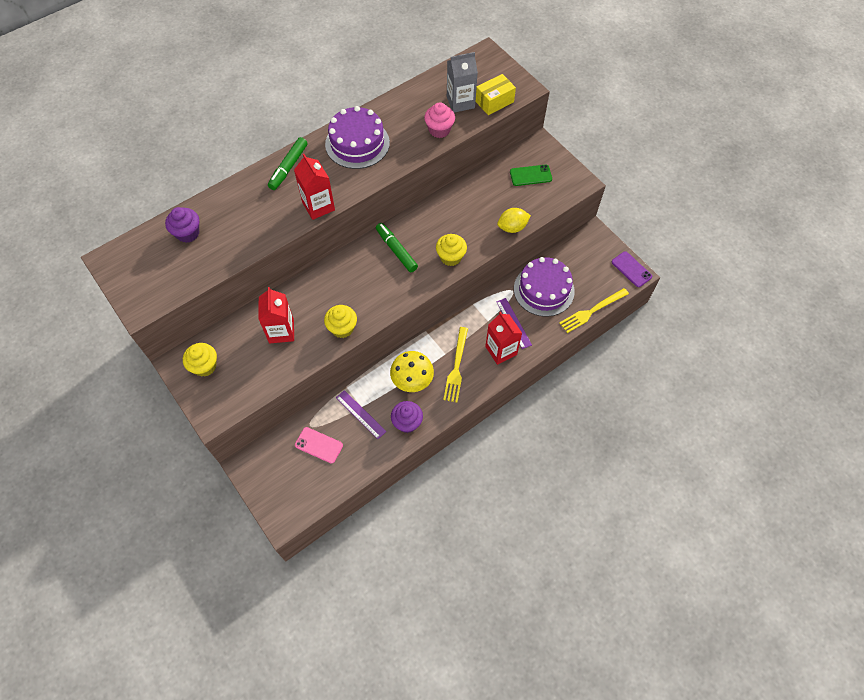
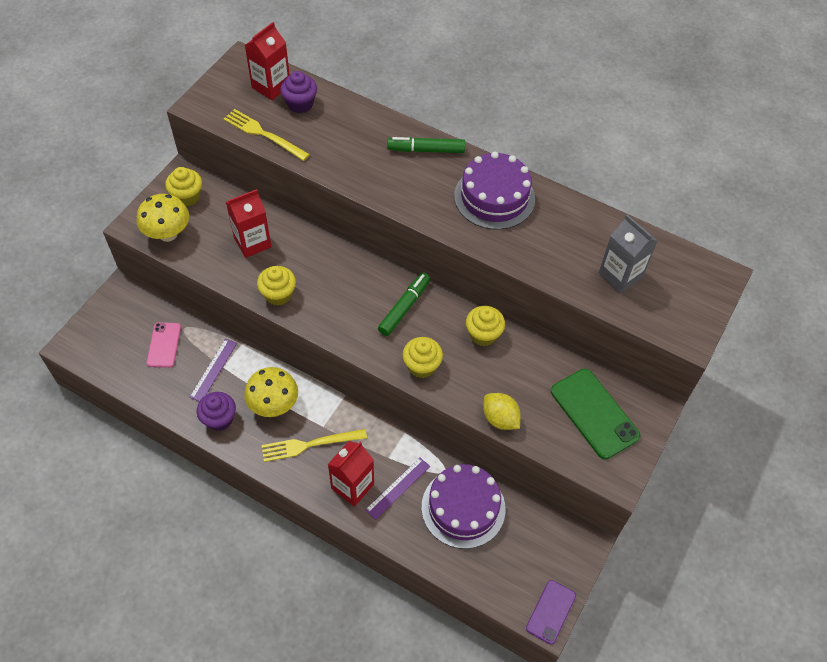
camera: 65 degrees right, 5 degrees down
red carton [294,154,335,220] -> red carton moved to [245,22,290,100]
pink cupcake [424,102,455,138] -> none
yellow box [476,74,516,115] -> none
green phone [510,165,552,186] -> green phone [551,369,640,459], size x1.63
yellow fork [559,288,629,333] -> yellow fork moved to [224,109,310,161]
none -> yellow mushroom [136,194,189,242]
none -> yellow cupcake [466,306,505,346]

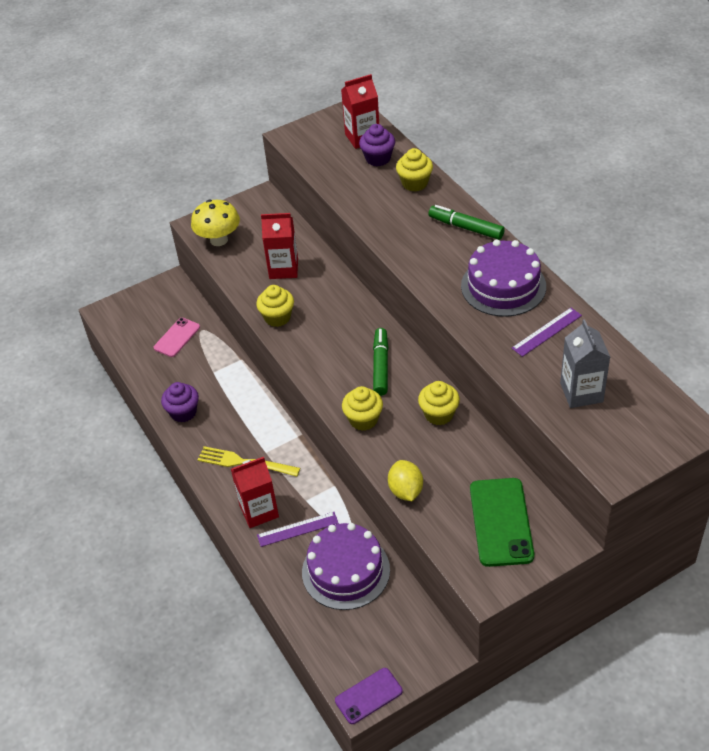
camera: 35 degrees right, 10 degrees down
yellow cupcake [165,167,202,206] -> yellow cupcake moved to [396,148,433,192]
purple ruler [189,338,237,401] -> purple ruler moved to [512,308,582,357]
yellow fork [224,109,310,161] -> none
yellow mushroom [244,367,298,417] -> none
green marker [378,273,430,336] -> green marker turned 60 degrees counterclockwise [373,328,388,396]

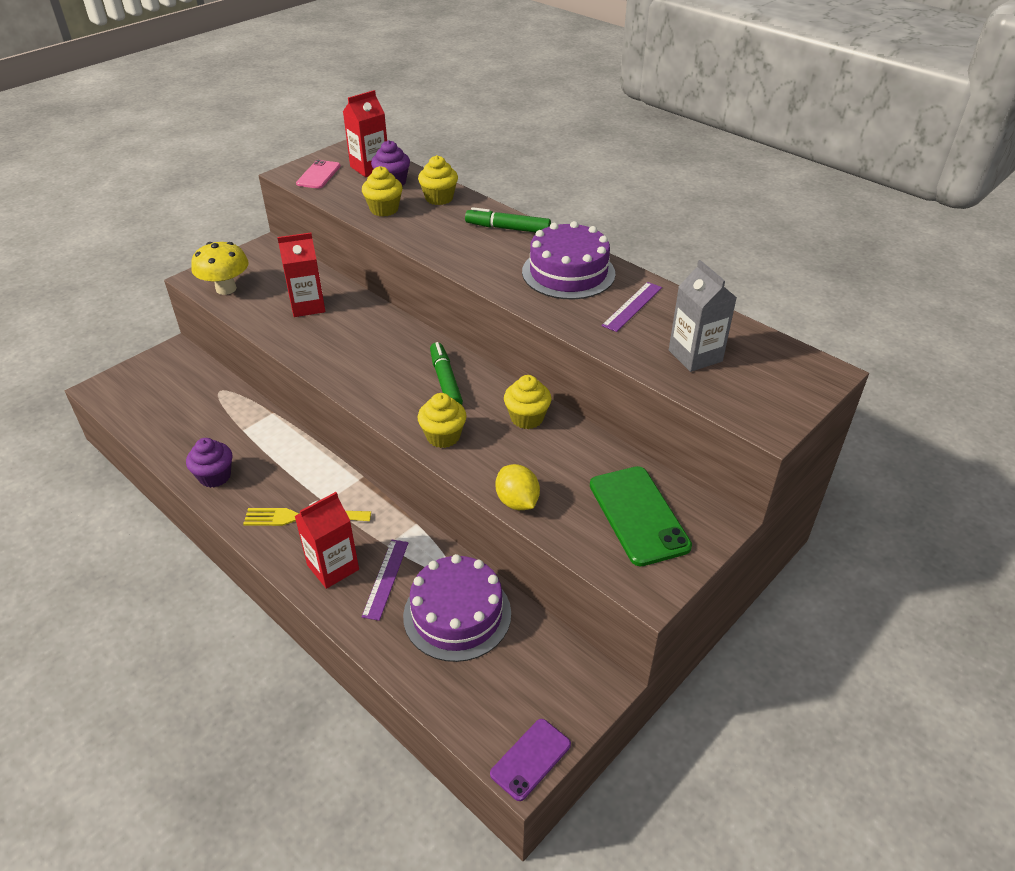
camera: 20 degrees left, 5 degrees down
pink phone [154,318,200,357] -> pink phone moved to [296,160,341,189]
yellow cupcake [256,285,294,327] -> yellow cupcake moved to [362,166,403,217]
purple ruler [257,512,339,547] -> purple ruler turned 45 degrees counterclockwise [362,540,408,621]

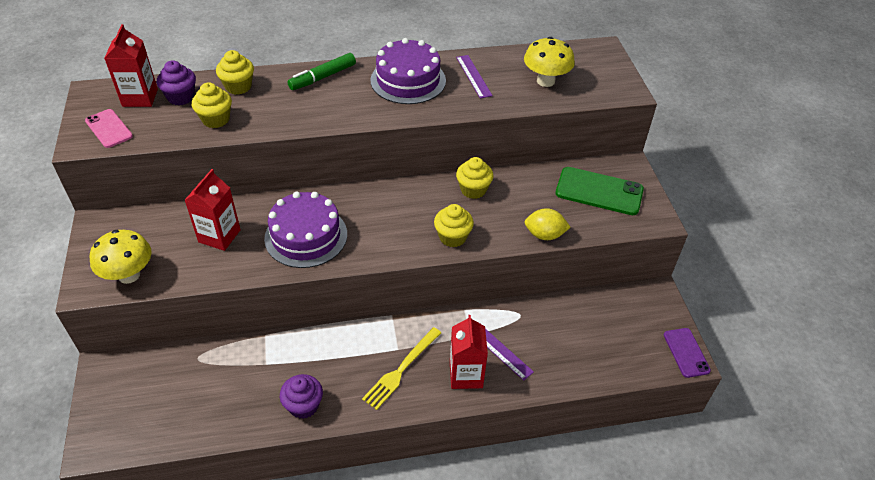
camera: 55 degrees left, 5 degrees up
purple cake [403,554,511,662] -> purple cake moved to [264,192,347,268]
green marker [430,342,463,405] -> none
grey carton [669,260,737,372] -> yellow mushroom [524,37,575,87]

